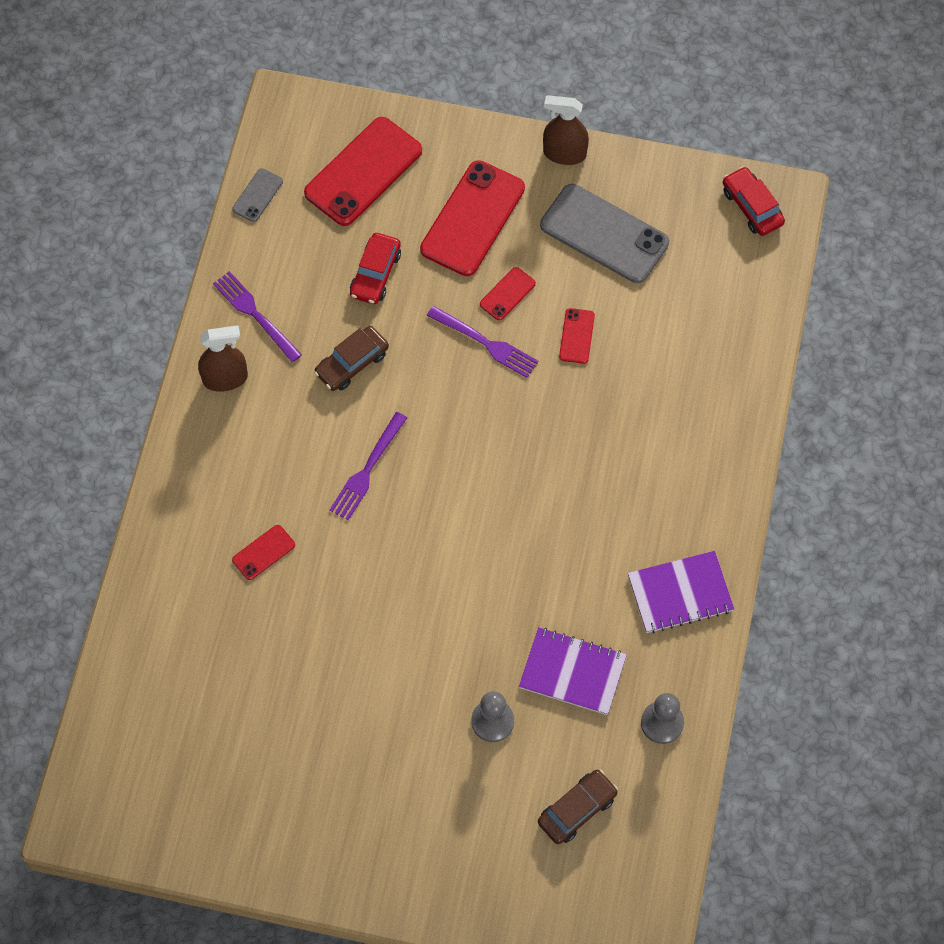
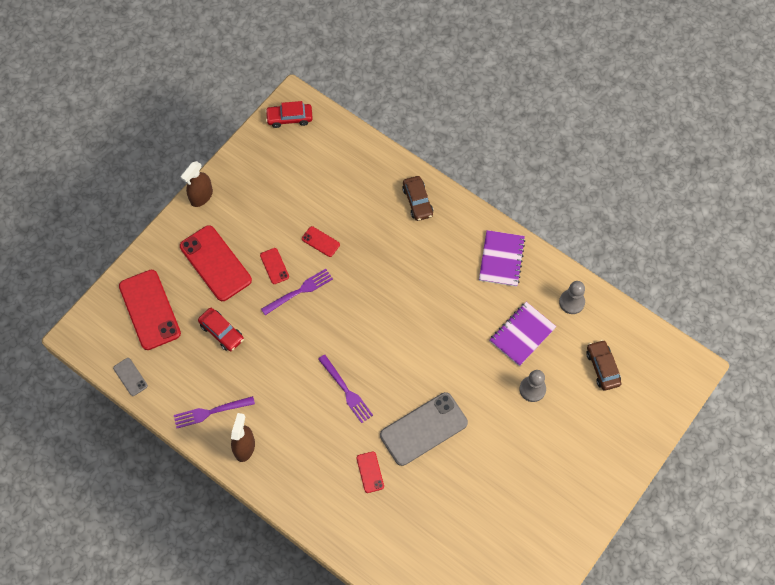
camera: 65 degrees left, 0 degrees up
brown car [314,326,389,391] -> brown car moved to [402,176,433,221]
grey phone [540,184,669,283] -> grey phone moved to [380,392,468,466]

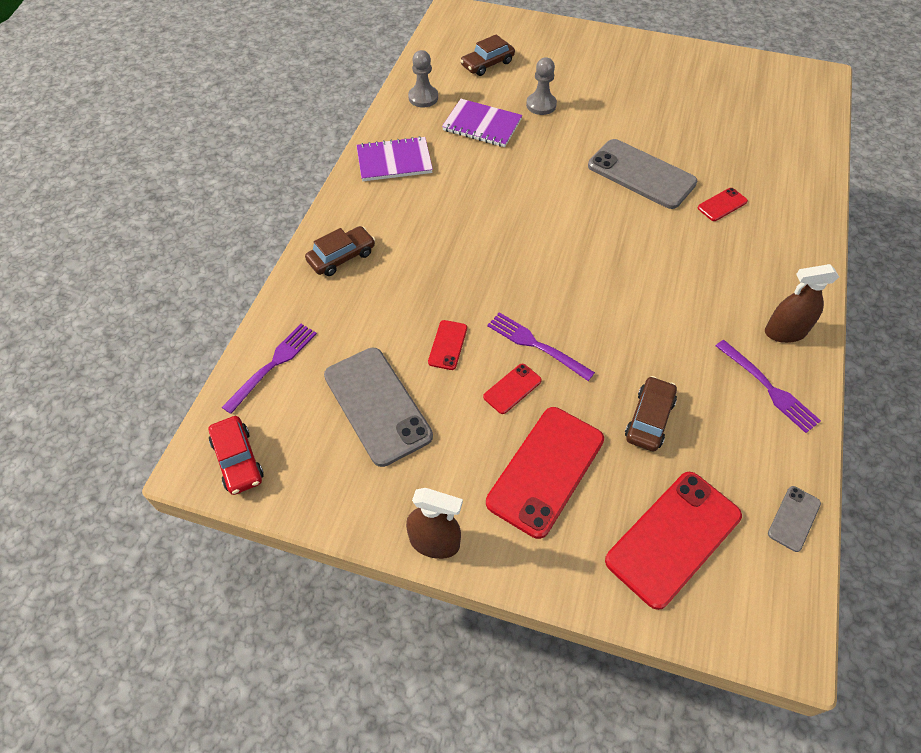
camera: 110 degrees left, 10 degrees down
red car [198,308,244,351] -> brown car [625,376,677,451]
purple fork [318,354,373,423] -> purple fork moved to [222,324,317,414]
none -> grey phone [324,348,433,467]

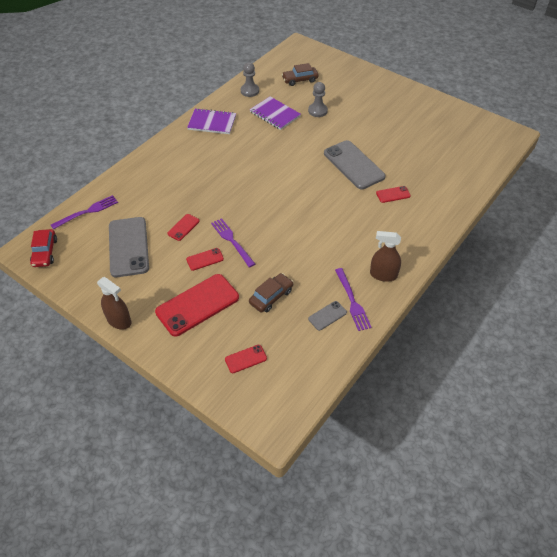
camera: 20 degrees right, 5 degrees down
brown car [305,226,375,276] -> none
red phone [605,472,742,610] -> red phone [225,345,267,373], size x0.47
grey phone [768,486,821,552] -> grey phone moved to [308,301,347,331]

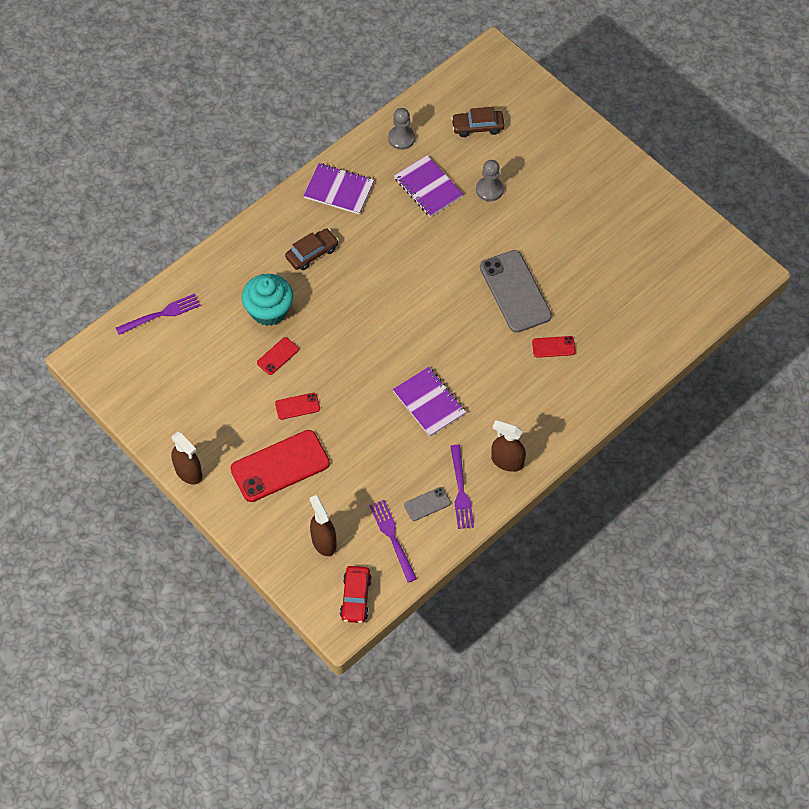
camera: 10 degrees right, 10 degrees up
red car [30,229,57,267] -> red car moved to [340,566,372,623]
grey phone [109,217,149,277] -> none
purple fork [211,218,255,268] -> purple fork moved to [370,500,417,583]
red phone [225,345,267,373] -> brown spray bottle [310,495,336,556]
brown car [249,273,293,313] -> brown car moved to [285,228,339,270]
none -> turquoise cupcake [242,274,293,326]
none -> purple notebook [393,367,466,437]

